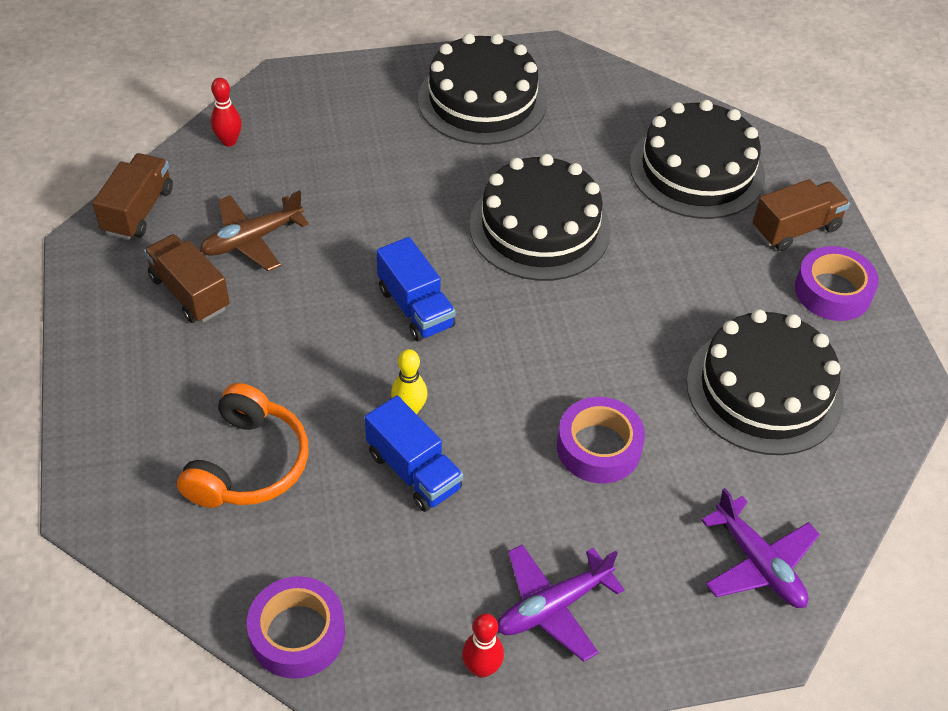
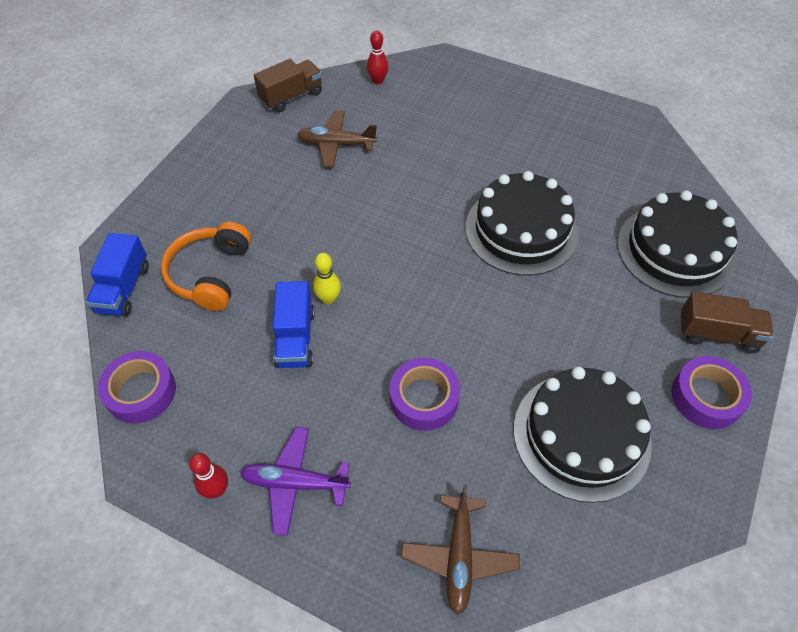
camera: 40 degrees right, 5 degrees up
brown truck [144,234,230,323] -> none
orange headphones [177,383,308,508] -> orange headphones turned 135 degrees clockwise [161,222,251,311]
blue truck [376,237,456,342] -> blue truck moved to [86,233,149,316]
black cake [418,33,547,145] -> none
purple plane [701,488,820,608] -> brown plane [401,485,520,615]

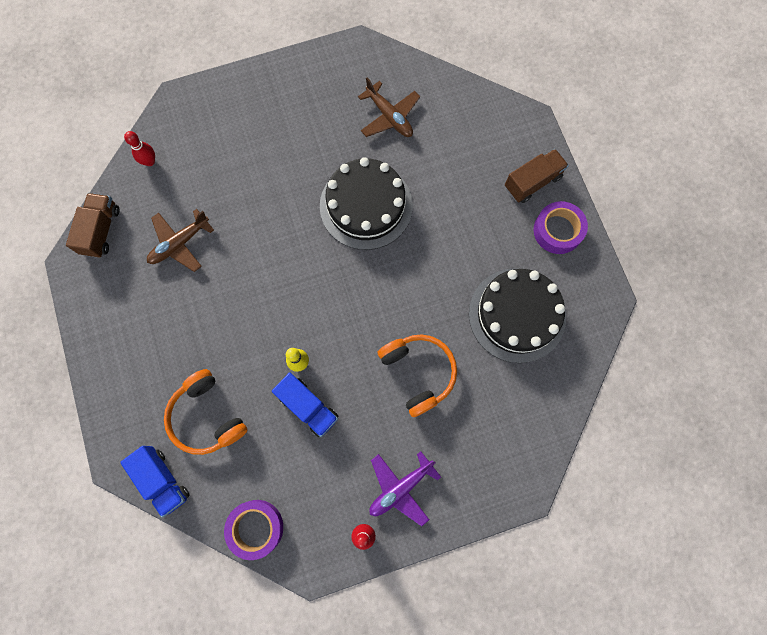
camera: 45 degrees left, 20 degrees up
purple tape [390,357,460,431] -> orange headphones [377,334,457,417]
brown plane [401,485,520,615] -> brown plane moved to [358,77,420,137]
black cake [617,191,737,298] -> none

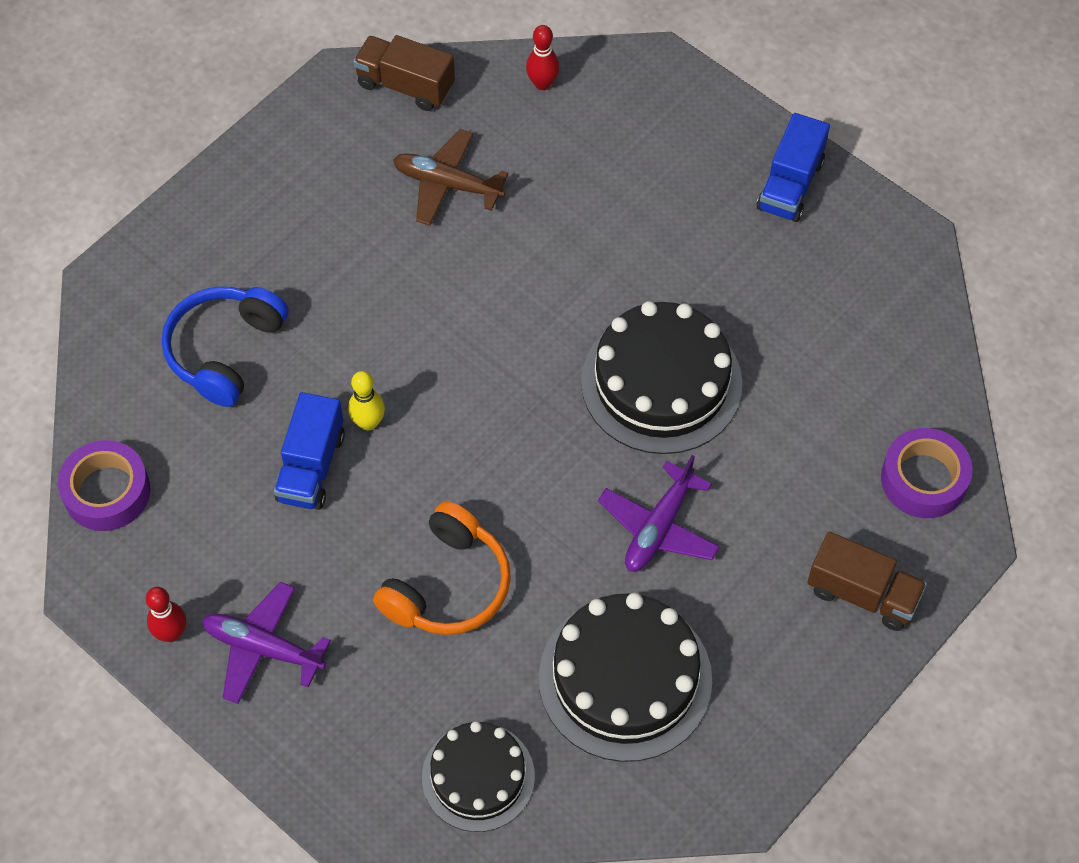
camera: 60 degrees right, 15 degrees down
brown truck [66,193,119,258] -> brown truck turned 135 degrees counterclockwise [353,35,455,111]
blue truck [120,446,190,517] -> blue truck moved to [757,113,830,222]
orange headphones [164,369,248,455] -> blue headphones [162,287,289,407]
brown plane [358,77,420,137] -> none
purple tape [533,201,588,254] -> purple tape moved to [881,428,973,518]
none -> black cake [422,721,535,832]
none -> purple plane [598,455,720,572]

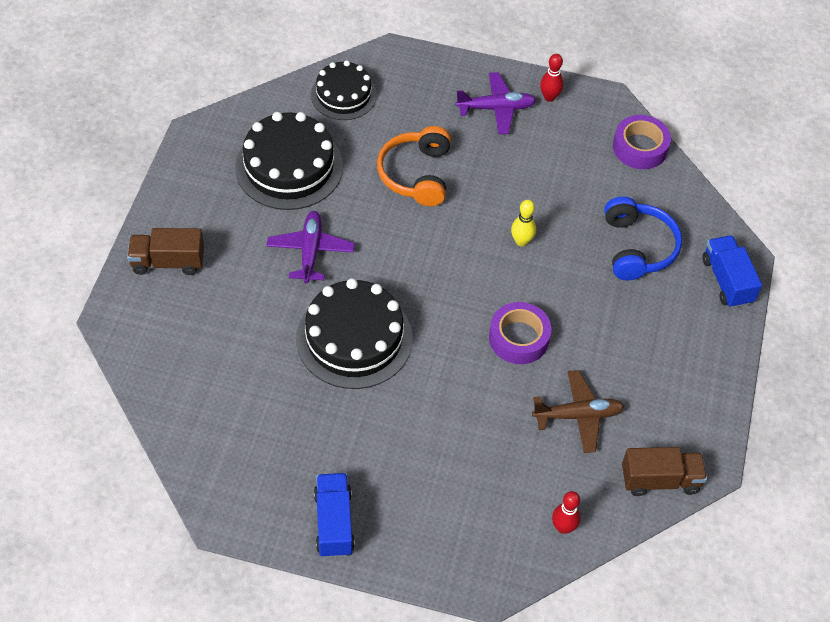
camera: 150 degrees right, 5 degrees down
blue truck [274,392,345,510] -> blue truck moved to [702,235,762,308]
purple tape [881,428,973,518] -> purple tape moved to [489,302,551,364]

